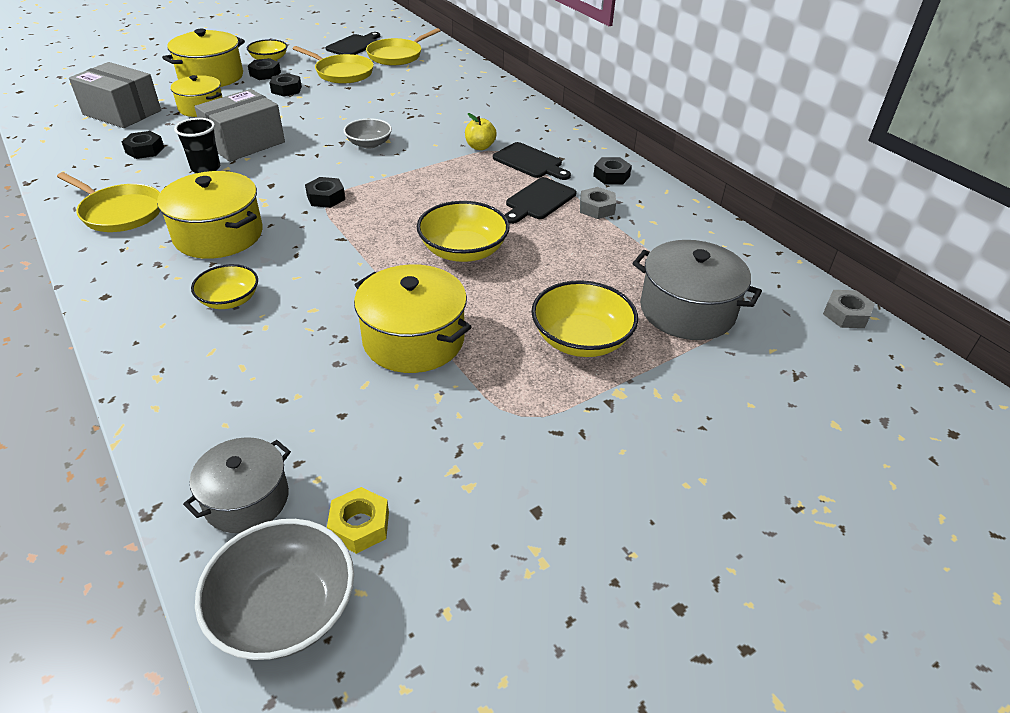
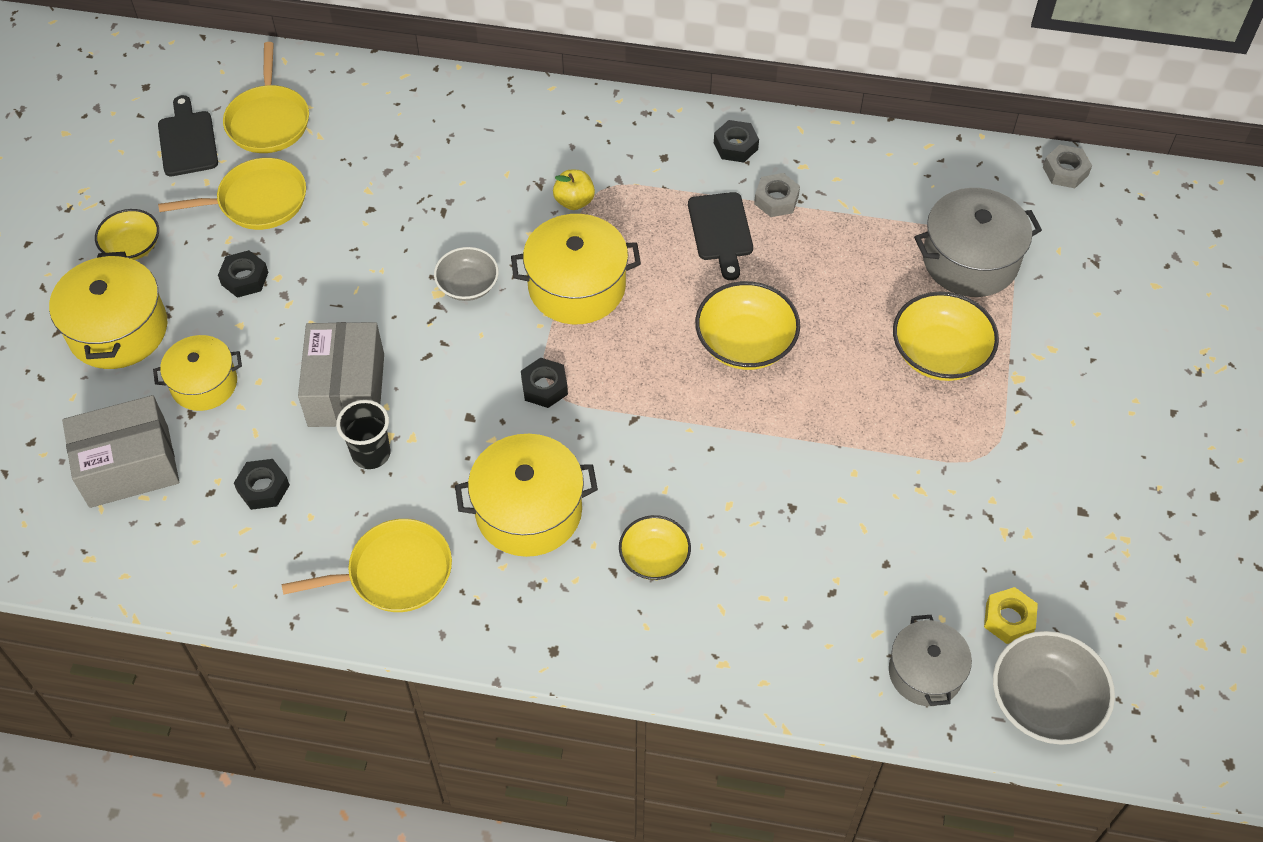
camera: 45 degrees left, 15 degrees up
black nut [248,58,281,80] -> none
yellow pot [354,264,472,373] -> yellow pot moved to [511,214,641,324]
black cutting board [493,142,571,180] -> none

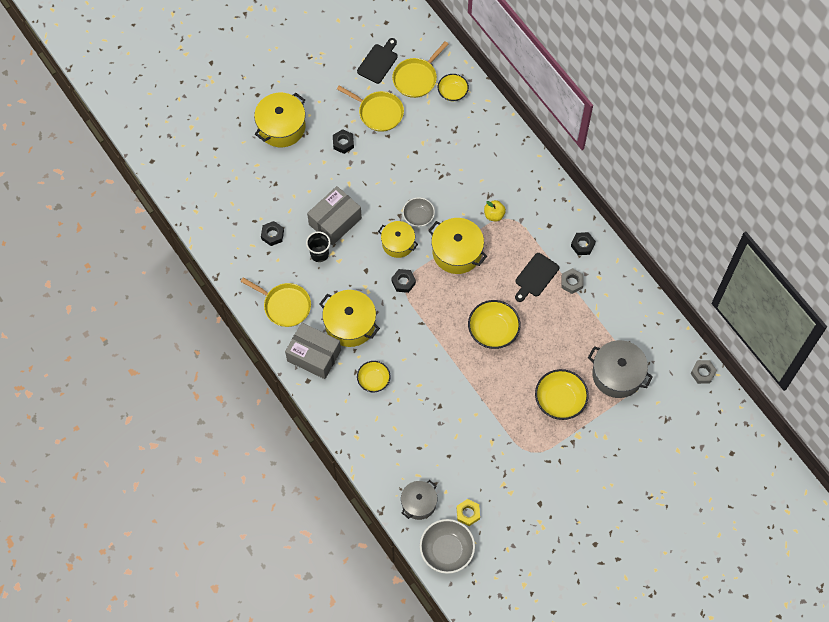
camera: 45 degrees right, 10 degrees up
grey box [62,395,179,508] -> grey box moved to [285,323,341,379]
yellow bowl [95,209,159,260] -> yellow bowl moved to [438,74,469,101]
yellow pot [153,335,242,411] -> yellow pot moved to [378,221,418,258]

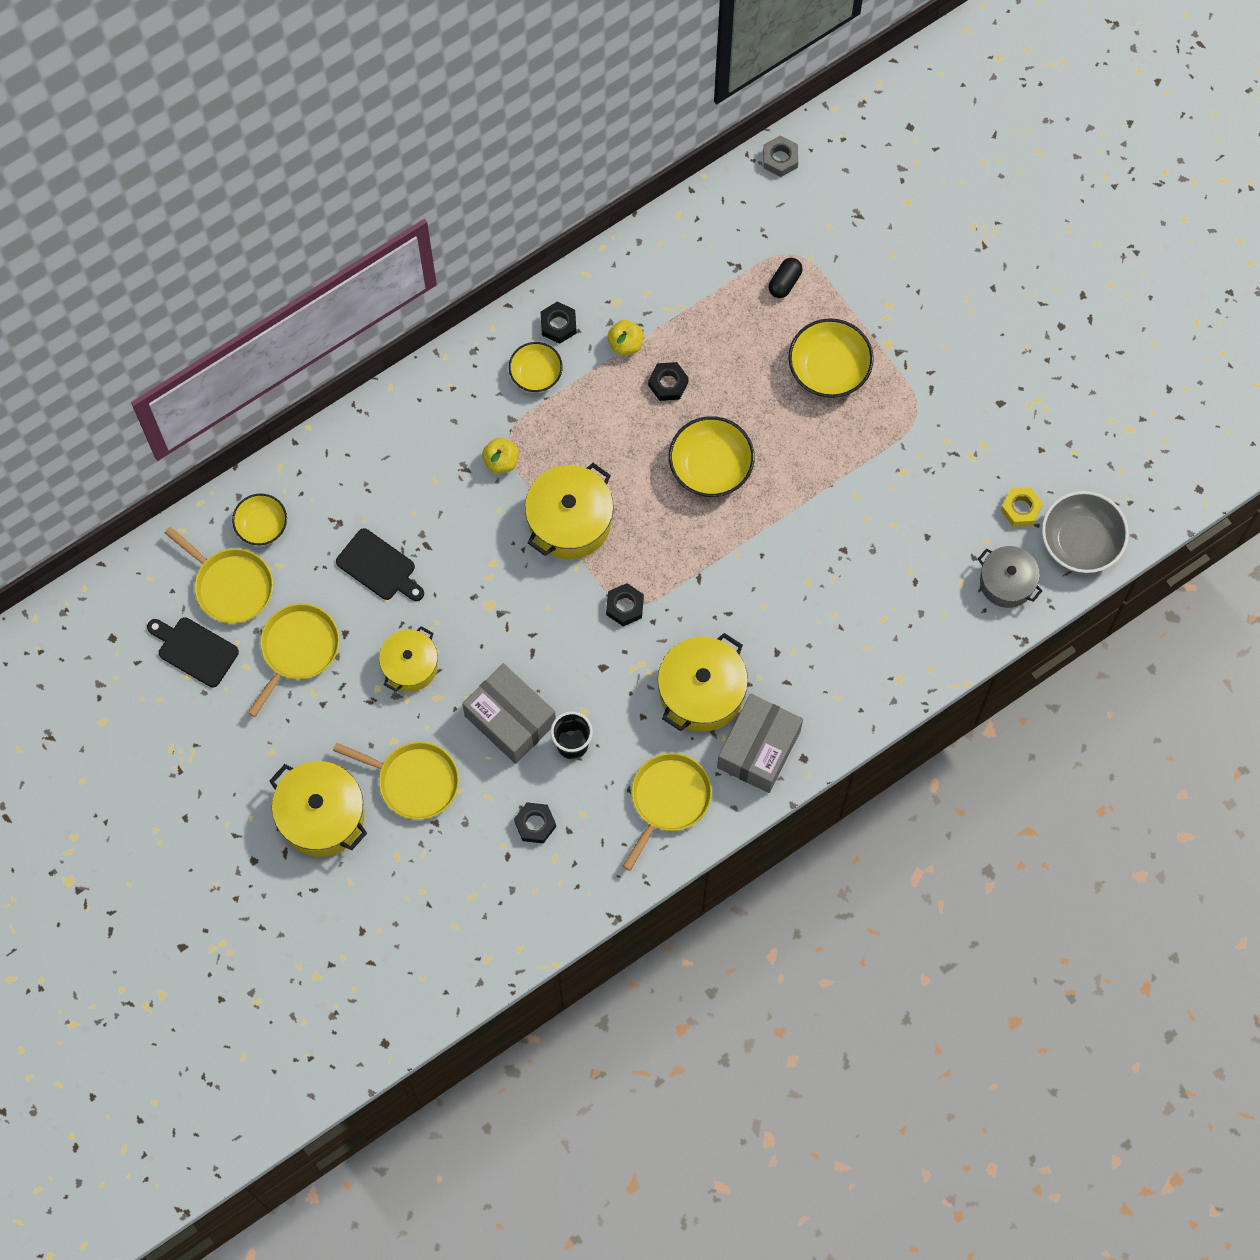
camera: 90 degrees left, 5 degrees up
black nut [333,129,354,154] -> black nut moved to [648,362,689,401]
yellow bowl [357,361,391,392] -> yellow bowl moved to [509,342,563,392]
yellow pot [378,221,418,258] -> yellow pot moved to [379,626,438,692]
grey bowl [403,197,435,227] -> none
black cutting board [515,253,559,302] -> black cutting board moved to [336,528,424,601]
grey nut [561,268,583,294] -> yellow apple [607,320,643,355]
grey pot [588,340,653,398] -> black capsule [769,258,803,298]
none -> yellow pan [333,742,459,820]

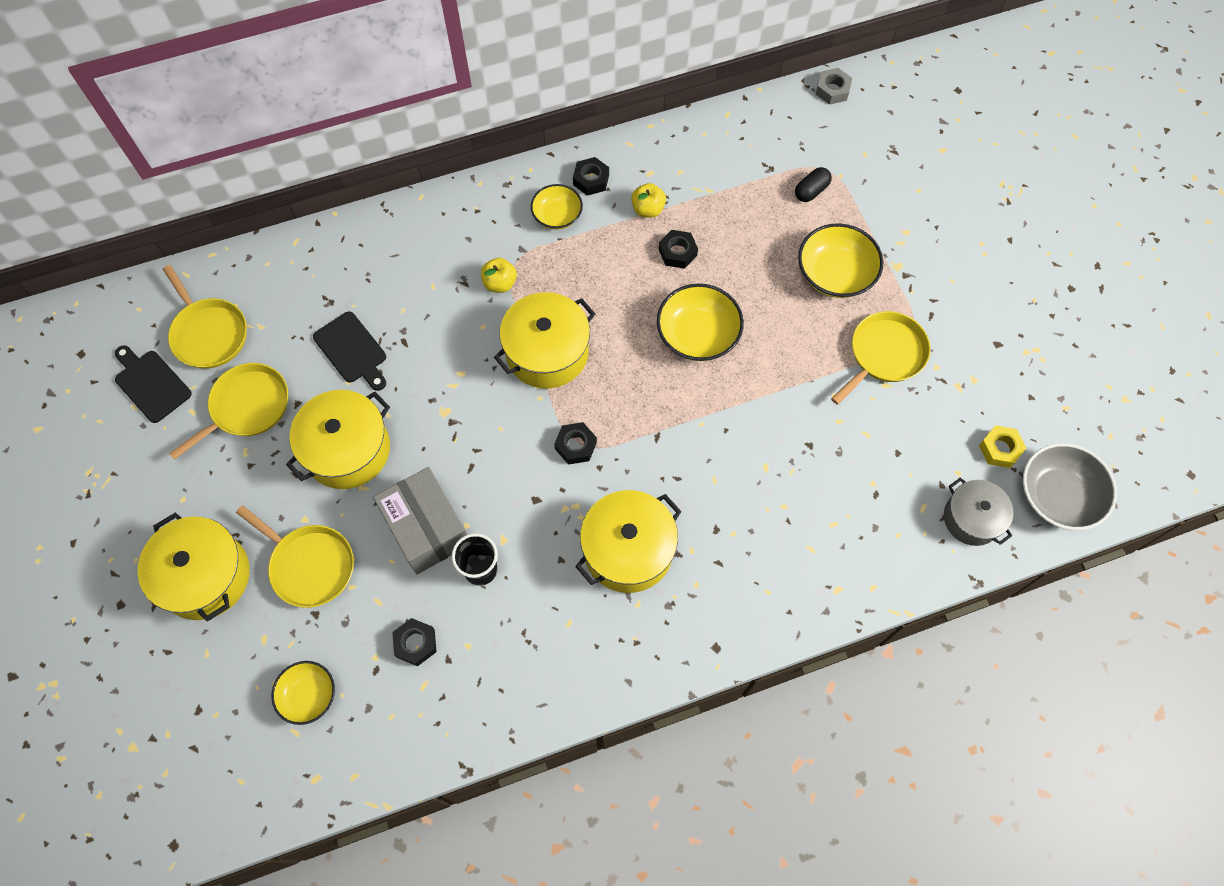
camera: 15 degrees right, 5 degrees down
yellow bowl [232,494,287,545] -> yellow bowl moved to [271,661,335,725]
yellow pot [379,626,438,692] -> yellow pot [286,390,390,489], size x1.53
yellow pan [623,753,712,871] -> yellow pan moved to [831,311,931,405]
grey box [717,694,803,793] -> none

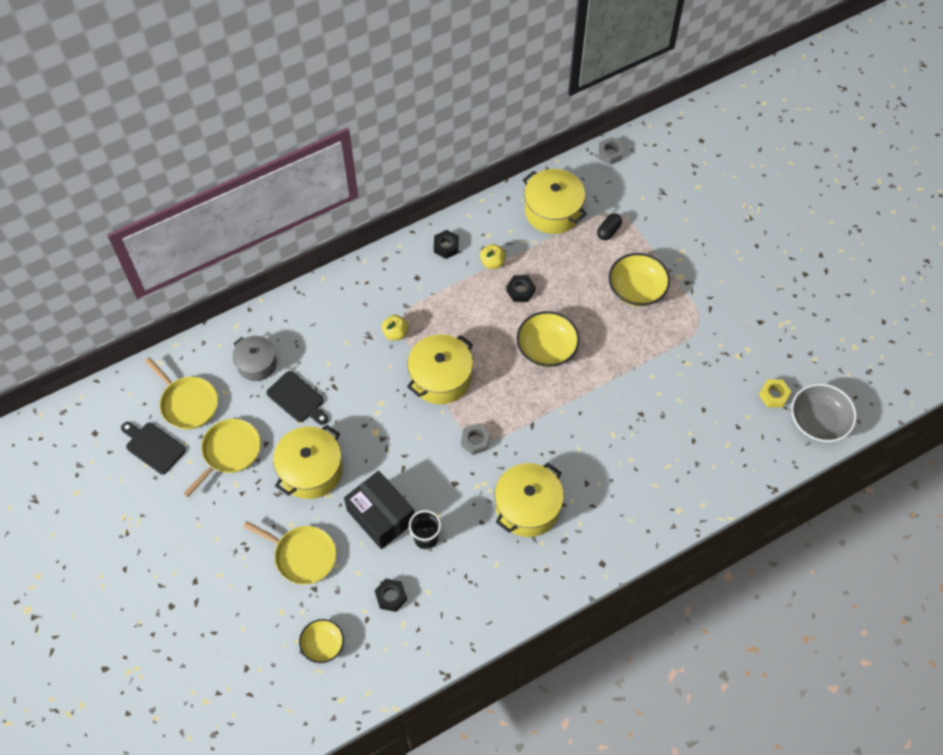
camera: 10 degrees left, 5 degrees down
yellow pot [138,512,250,622] -> yellow pot moved to [523,169,587,234]
grey box [373,467,467,574] -> black box [344,471,414,549]
yellow bowl [531,184,583,230] -> none
black nut [554,422,597,465] -> grey nut [461,423,490,455]
yellow pan [831,311,931,405] -> none
grey pot [944,477,1014,546] -> grey pot moved to [233,336,277,381]

